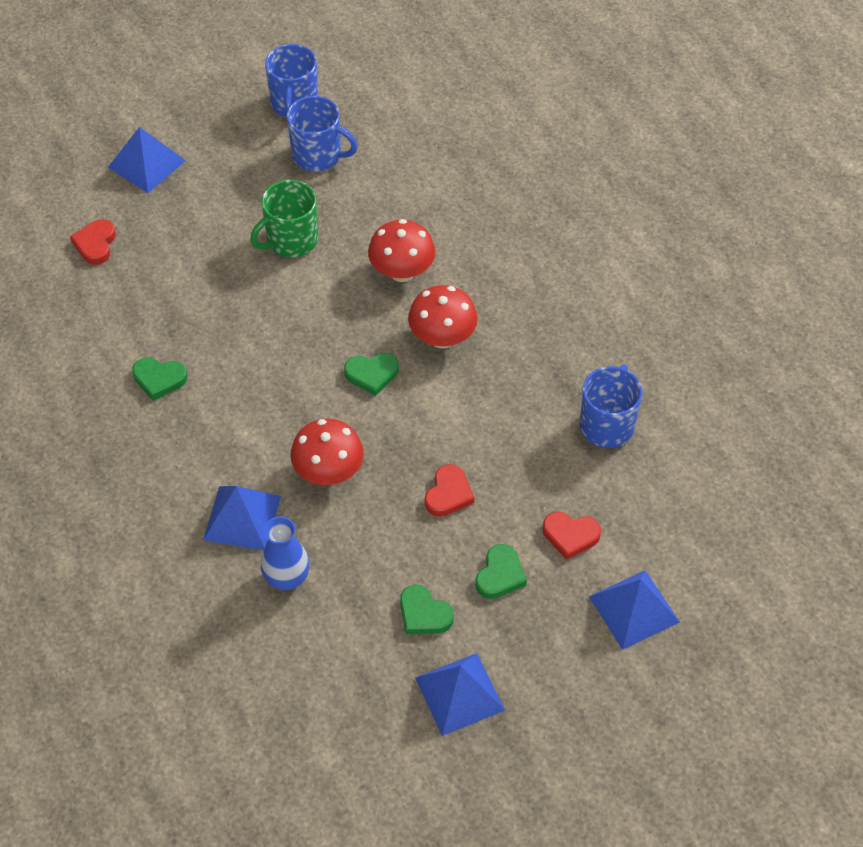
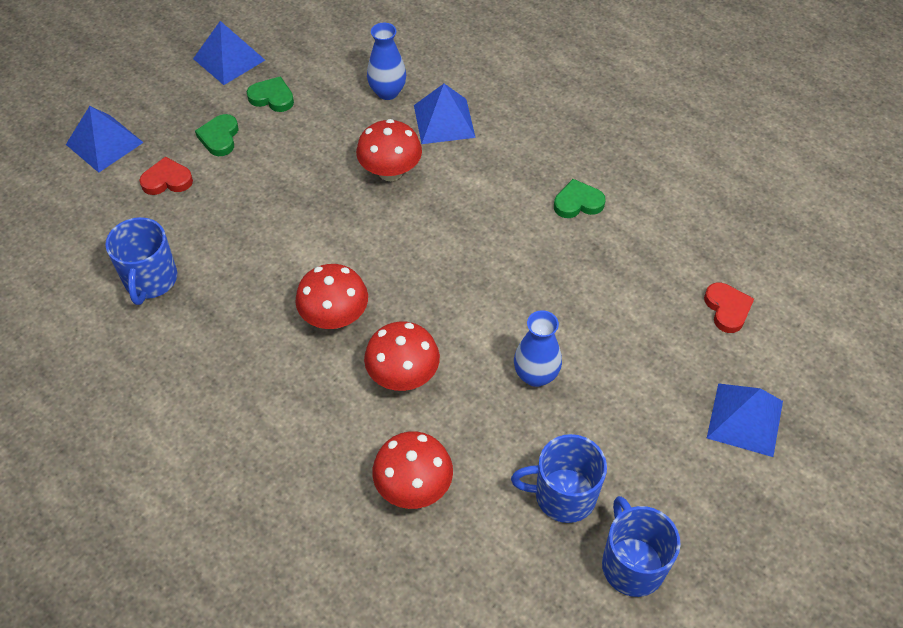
camera: 160 degrees right, 0 degrees up
green mug [250,180,318,257] -> blue vase [514,310,562,387]
green heart [344,353,399,396] -> none
red heart [425,464,474,517] -> none
none -> red mushroom [372,431,453,509]

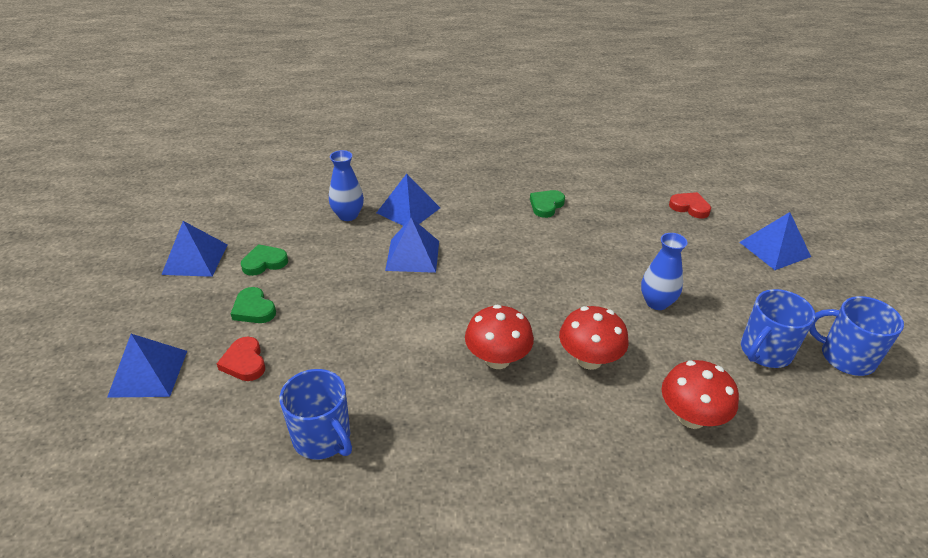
camera: 45 degrees left, 15 degrees down
red heart [139,157,193,195] -> red heart turned 60 degrees counterclockwise [217,337,265,381]
red mushroom [356,119,422,181] -> blue pyramid [385,218,439,273]

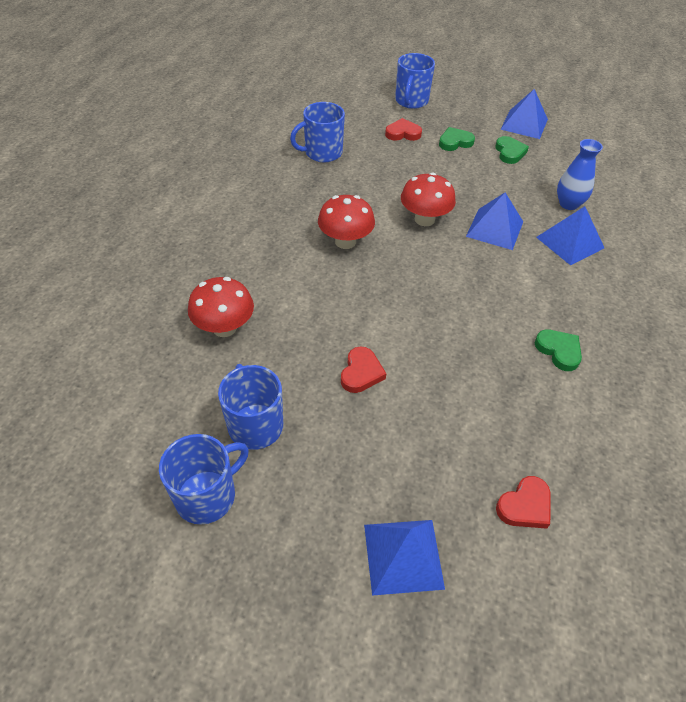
camera: 110 degrees right, 10 degrees up
blue pyramid [107,334,187,398] -> blue mug [395,53,435,109]
red mushroom [559,306,629,370] -> red mushroom moved to [401,172,456,226]
blue vase [641,233,688,310] -> red heart [341,347,386,393]

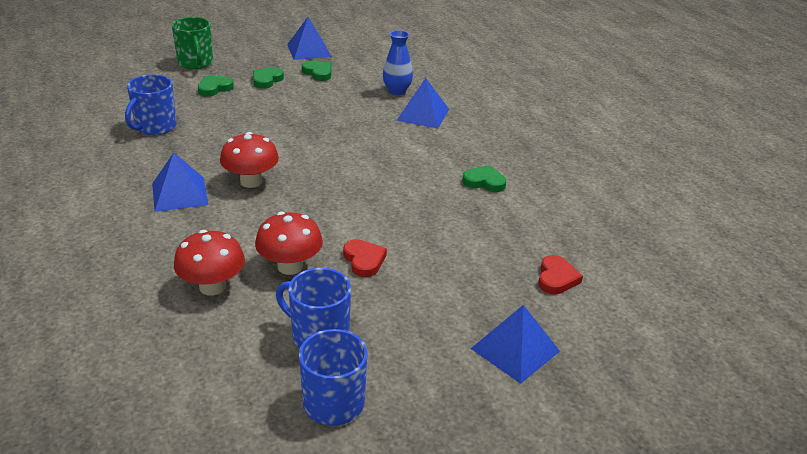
camera: 40 degrees left, 15 degrees down
red heart [385,118,422,141] -> green heart [198,76,234,97]
blue mug [395,53,435,109] -> green mug [172,17,213,69]
red mushroom [401,172,456,226] -> red mushroom moved to [255,212,323,275]
blue pyramid [466,192,523,250] -> blue pyramid moved to [152,153,208,212]

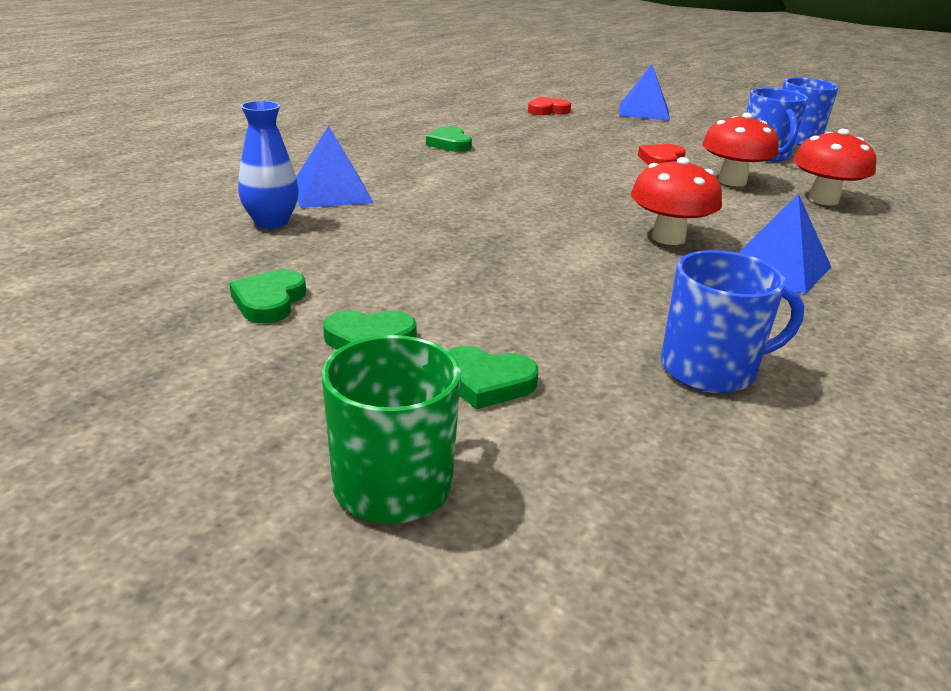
camera: 125 degrees left, 5 degrees down
blue pyramid [287,17,331,60] -> none

